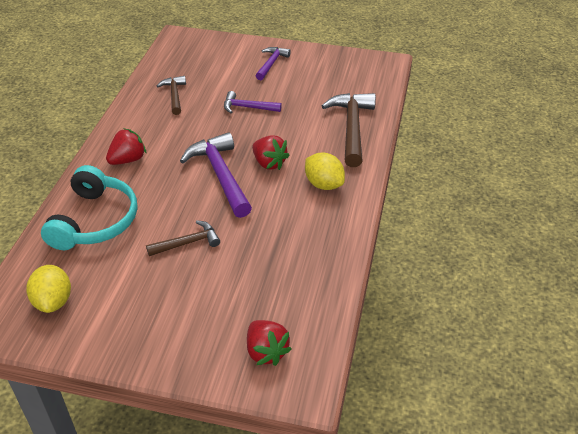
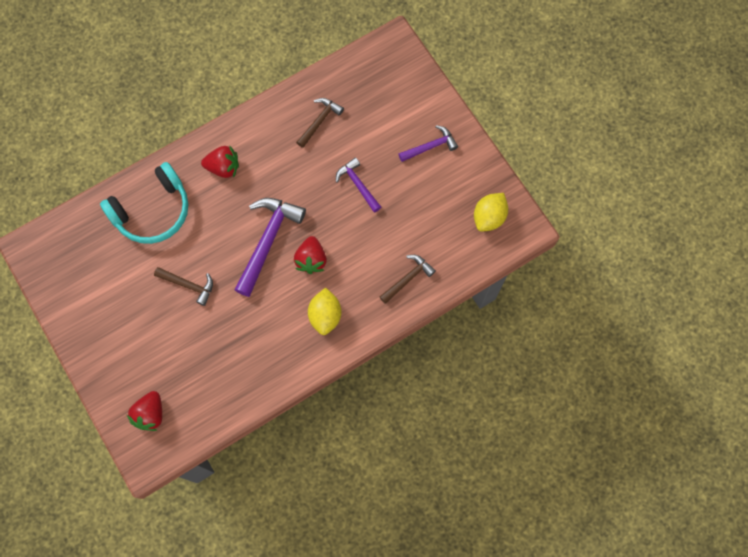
camera: 45 degrees right, 30 degrees up
yellow lemon [26,265,71,313] -> yellow lemon moved to [474,193,508,231]
brown hammer [322,93,376,167] -> brown hammer [380,255,436,304], size x0.57

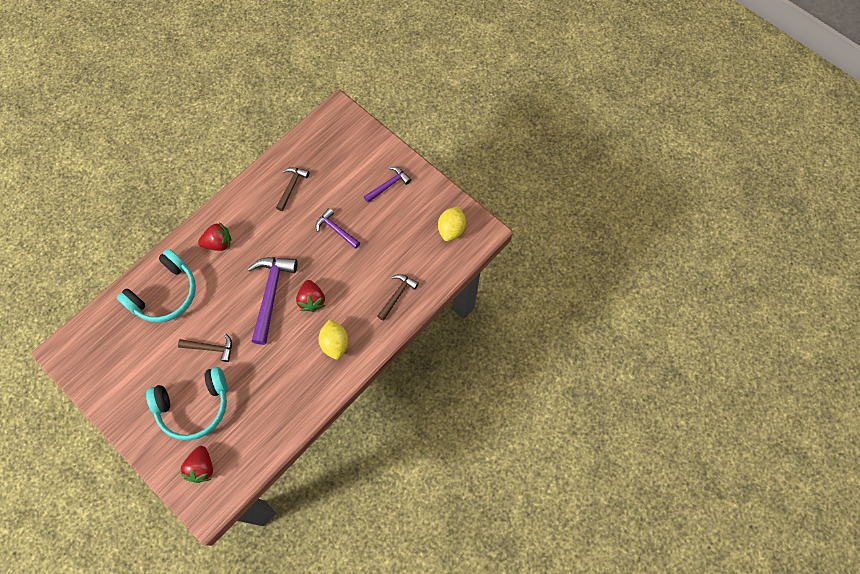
camera: 15 degrees left, 5 degrees down
none -> turquoise headphones [146,367,227,440]

